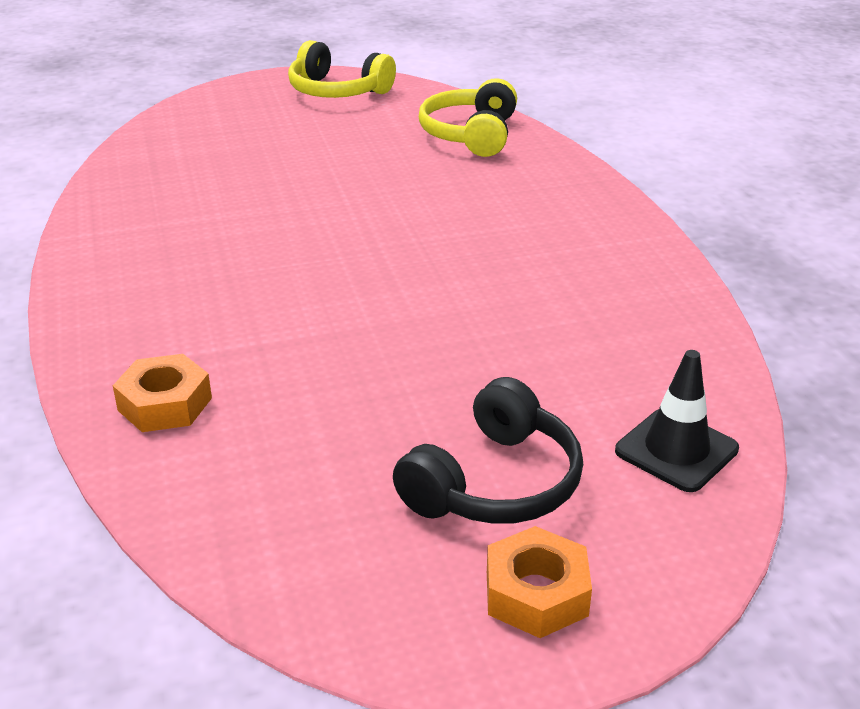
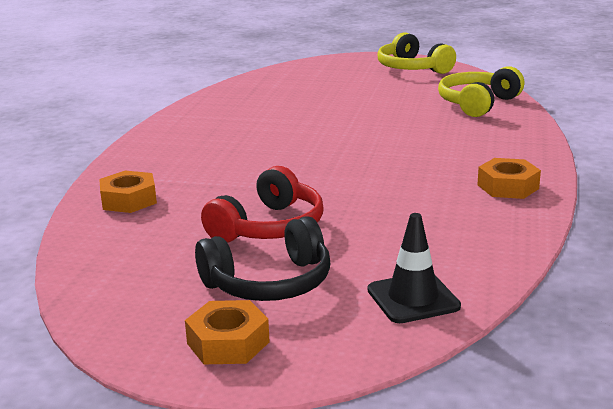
camera: 30 degrees right, 10 degrees down
none -> red headphones [201,166,324,243]
none -> orange nut [477,158,541,199]

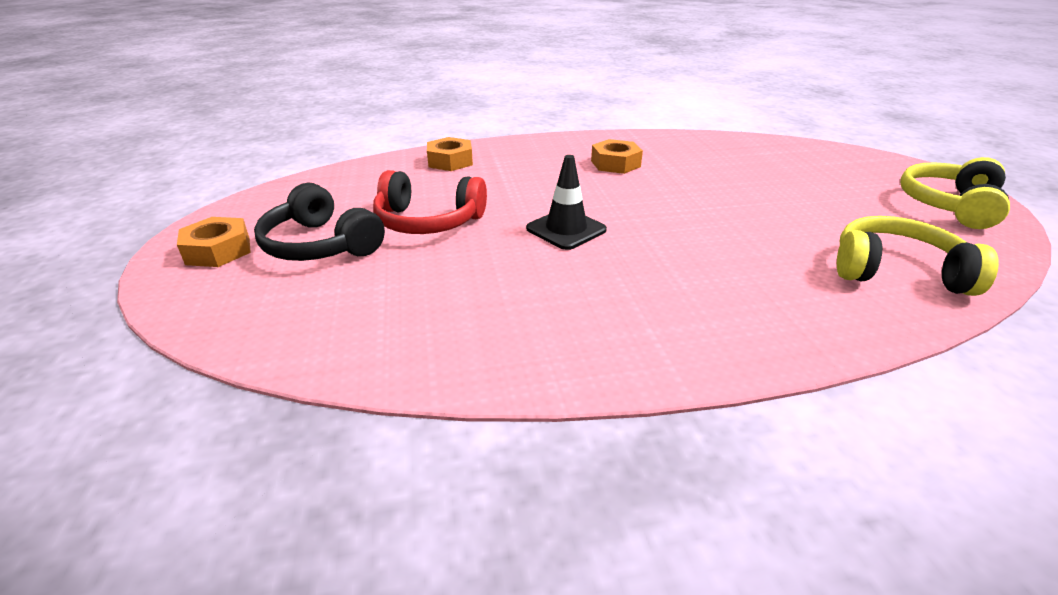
camera: 65 degrees right, 10 degrees up
black traffic cone [368,213,461,323] -> black traffic cone moved to [526,155,607,250]
orange nut [477,158,541,199] -> orange nut moved to [591,139,643,174]

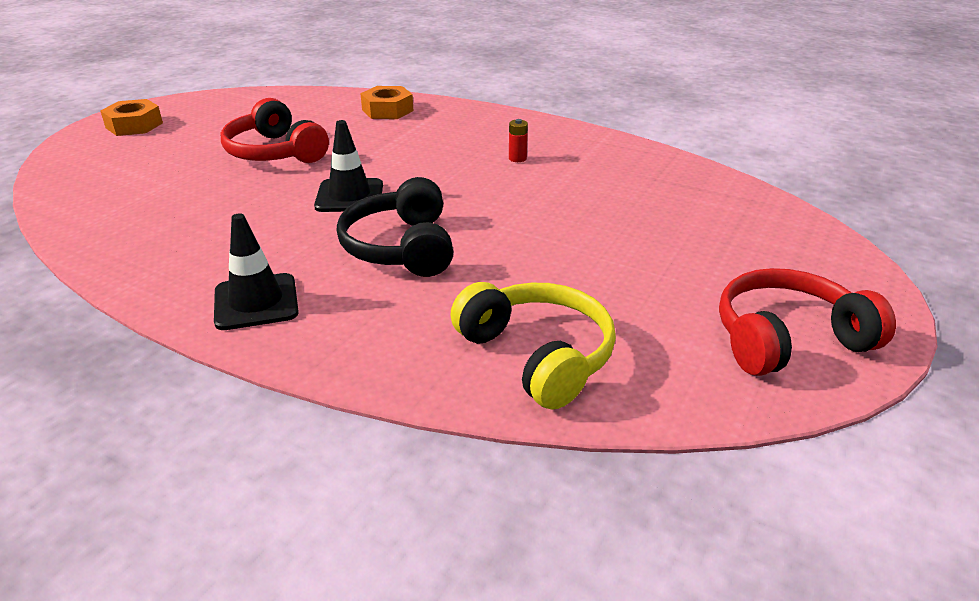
camera: 40 degrees right, 0 degrees up
black headphones [254,183,385,261] -> black headphones moved to [337,177,453,277]
orange nut [591,139,643,174] -> red battery [509,119,528,162]
yellow headphones [900,157,1010,229] -> red headphones [719,268,896,376]
none -> black traffic cone [214,213,299,330]

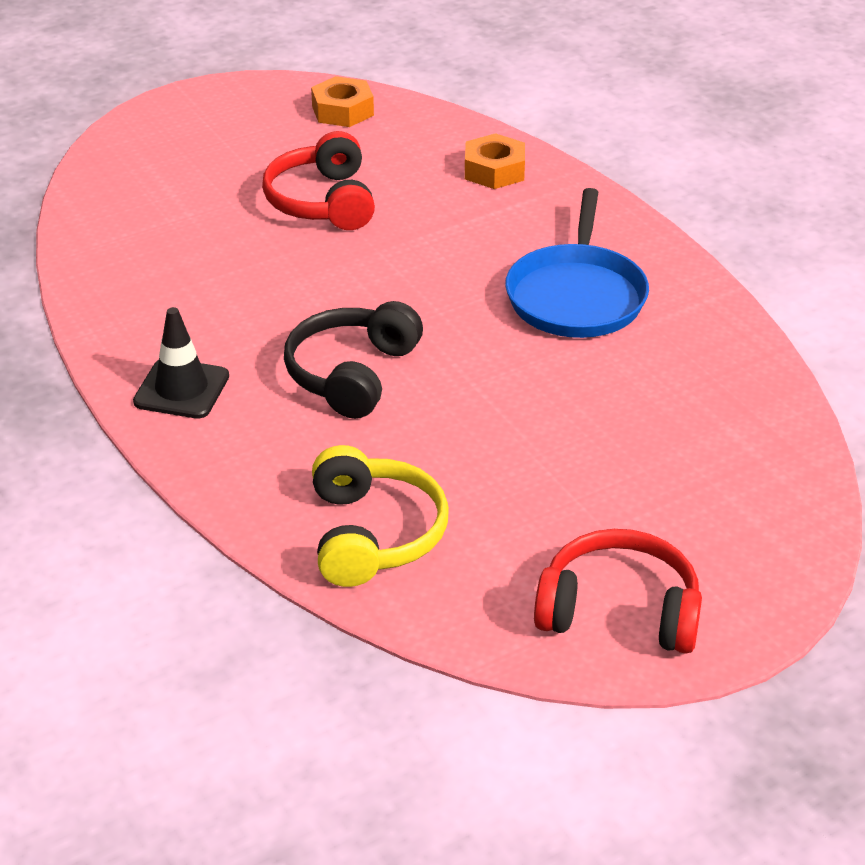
camera: 30 degrees right, 5 degrees up
orange nut [100,99,163,136] -> orange nut moved to [311,76,374,127]
black traffic cone [314,120,383,212] -> none
red battery [509,119,528,162] -> blue pan [505,188,649,338]

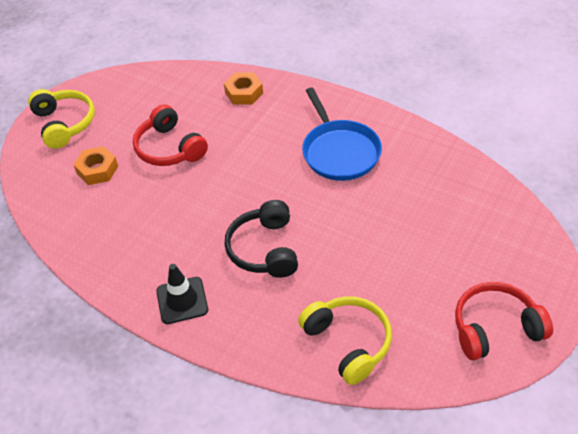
camera: 25 degrees left, 10 degrees up
orange nut [311,76,374,127] -> orange nut moved to [74,146,118,185]
none -> yellow headphones [28,89,95,149]

